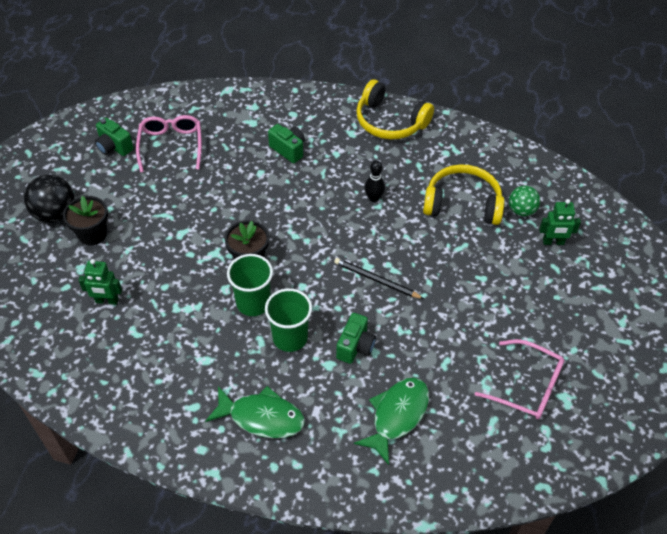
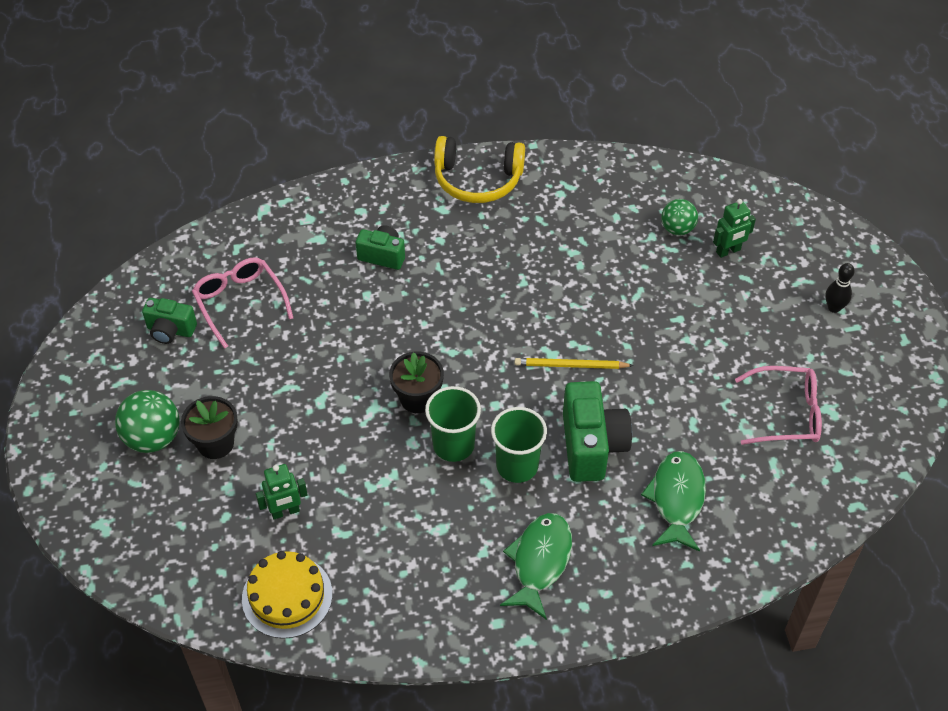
camera: 25 degrees left, 0 degrees up
black ball [24,175,75,223] -> green ball [115,390,179,453]
green fish [205,386,305,438] -> green fish turned 60 degrees counterclockwise [500,513,572,620]
black pencil [334,258,424,299] -> yellow pencil [515,358,634,369]
green camera [336,313,376,364] -> green camera [563,381,632,482], size x1.68
black bowling pin [365,160,385,202] -> black bowling pin moved to [825,263,855,313]
yellow headphones [423,164,505,225] -> none
none -> yellow cake [242,551,332,639]

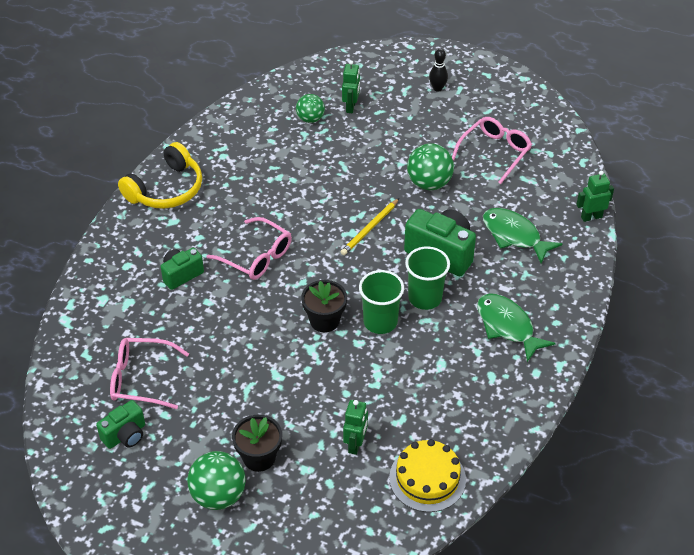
camera: 55 degrees left, 5 degrees down
none -> pink glasses [207,217,292,280]
none -> green ball [407,143,454,190]
none -> green robot [576,171,614,222]

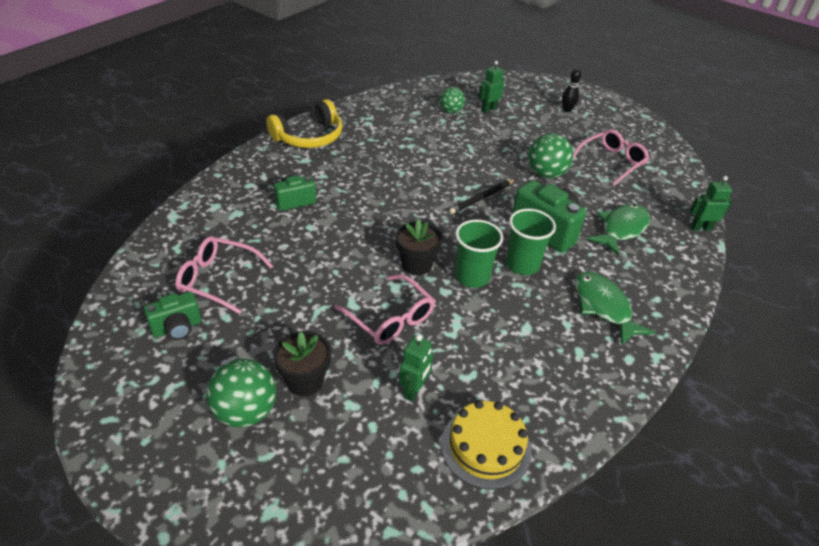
camera: 10 degrees right, 5 degrees down
pink glasses [207,217,292,280] -> pink glasses moved to [334,274,435,345]
yellow pencil [341,198,399,255] -> black pencil [449,179,515,214]
green robot [342,60,360,114] -> green robot turned 150 degrees counterclockwise [478,61,504,113]
green fish [483,208,562,264] -> green fish turned 75 degrees clockwise [587,204,650,256]

